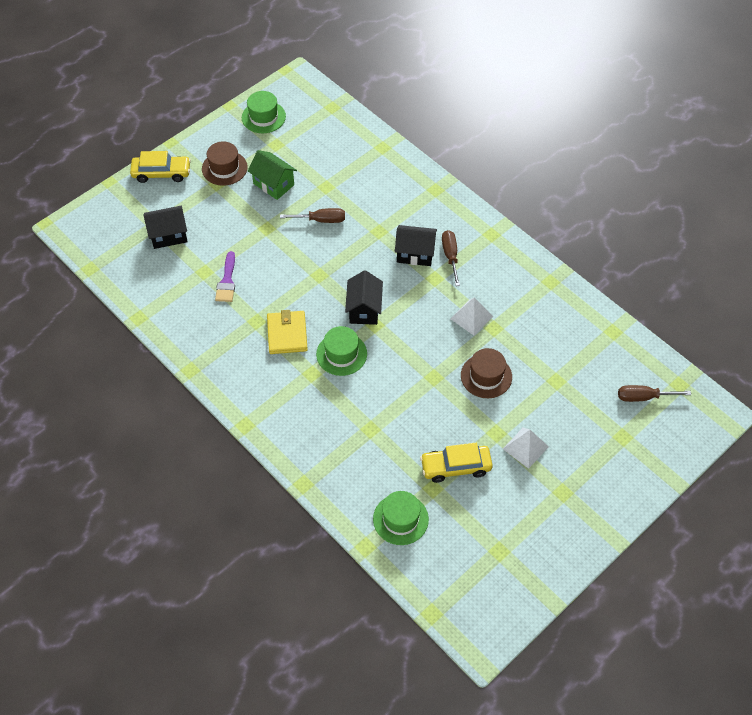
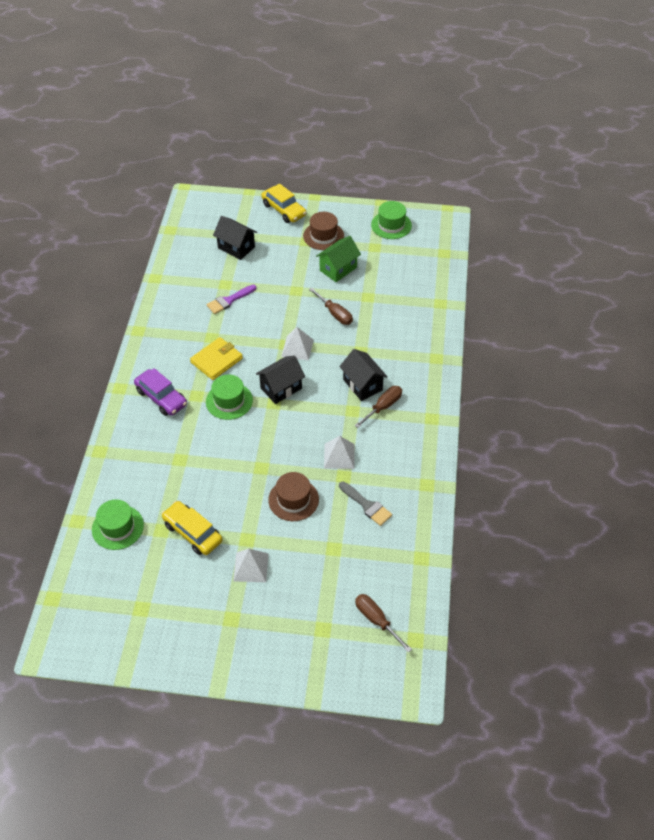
camera: 50 degrees right, 5 degrees down
green house [248,150,297,200] -> green house turned 45 degrees clockwise [316,236,361,282]
none -> purple car [134,368,187,416]
none -> white pyramid [281,327,314,361]
none -> grey brush [339,481,392,526]

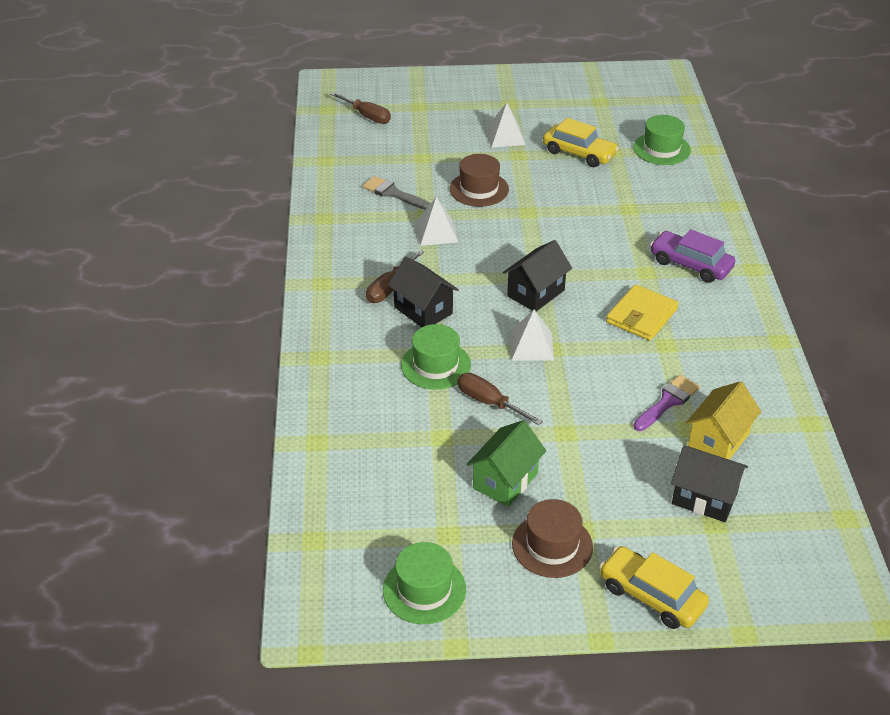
camera: 170 degrees right, 10 degrees down
green hat [206,374,253,420] -> green hat moved to [401,324,471,390]
none -> yellow house [686,381,761,460]

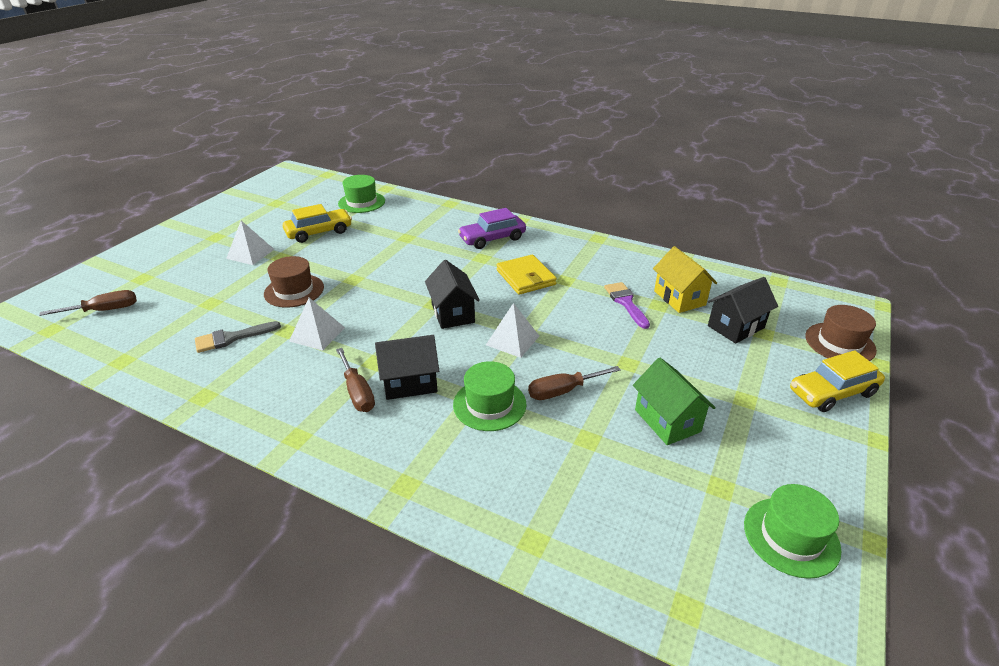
camera: 60 degrees left, 5 degrees down
brown hat [512,499,593,578] -> brown hat moved to [805,305,877,361]

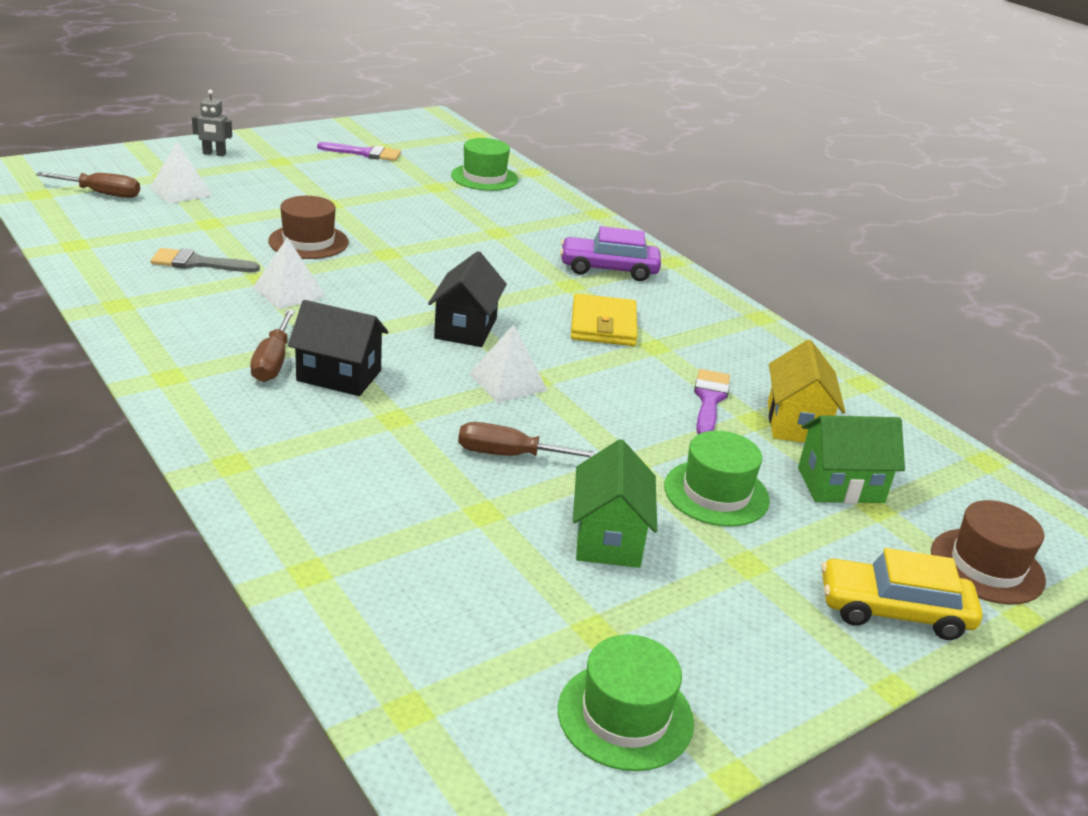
camera: 25 degrees right, 5 degrees down
white pyramid [226,221,274,265] -> white pyramid moved to [150,142,213,204]
yellow car [283,204,352,243] -> none
green hat [453,361,526,431] -> green hat moved to [664,431,770,527]
black house [708,277,778,344] -> green house [798,415,905,504]
none -> grey robot [192,90,232,156]
none -> purple brush [317,142,401,161]

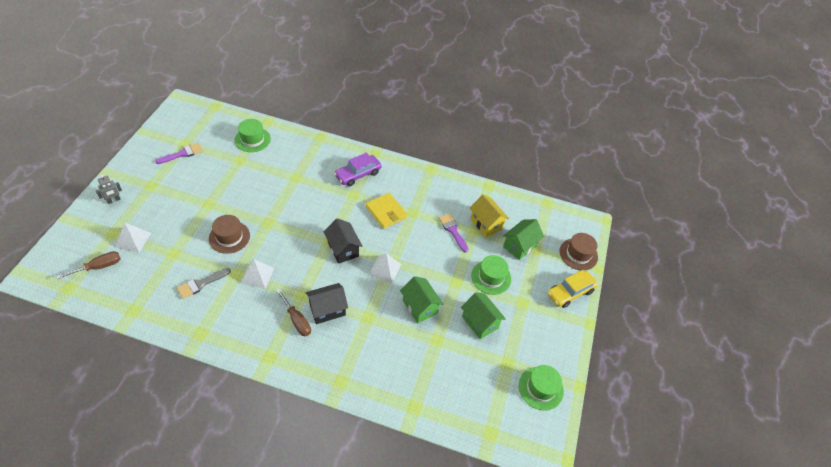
camera: 40 degrees left, 20 degrees up
brown screwdriver [458,422,598,457] -> green house [400,276,443,323]

